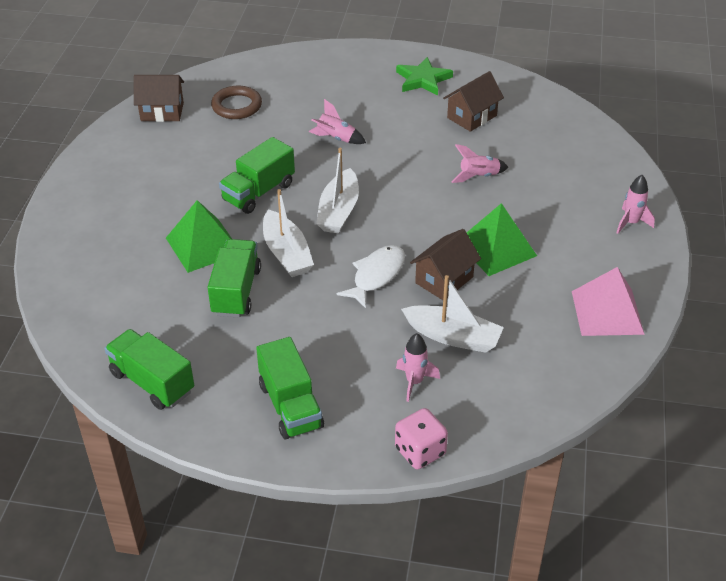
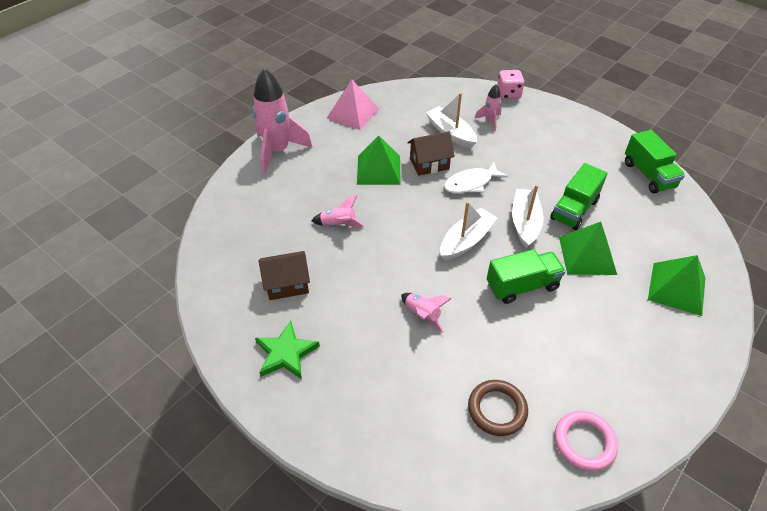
camera: 150 degrees left, 5 degrees up
brown house [134,75,184,122] -> pink ring [555,410,618,471]
green truck [256,337,324,439] -> none
pink rocket [616,175,655,234] -> pink rocket [253,68,313,174], size x2.09
none -> green pyramid [648,255,705,316]

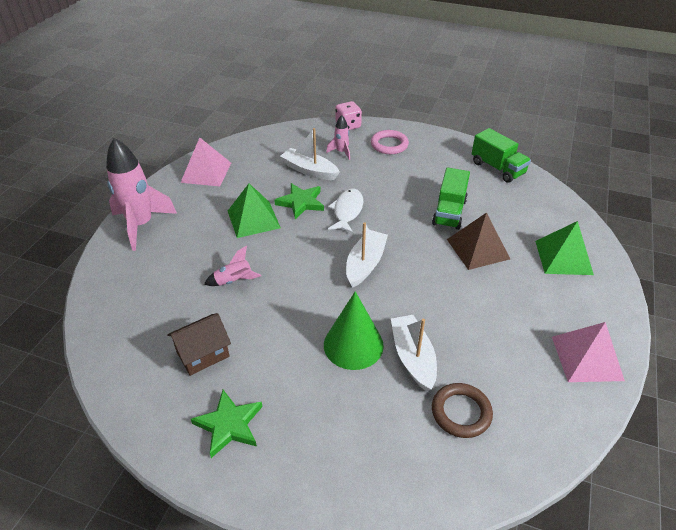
camera: 20 degrees left, 5 degrees down
pink rocket [401,293,452,333] -> green cone [324,291,384,370]
brown house [407,131,455,176] -> green star [274,183,324,219]
white fish [444,162,508,193] -> white fish turned 150 degrees clockwise [328,189,363,233]
green truck [487,249,566,304] -> none
white boat [512,185,543,248] -> white boat moved to [391,315,437,391]
pink ring [555,410,618,471] -> pink ring moved to [371,130,409,154]
green pyramid [559,222,617,275] -> brown pyramid [447,213,510,270]
none -> pink pyramid [552,322,625,382]

